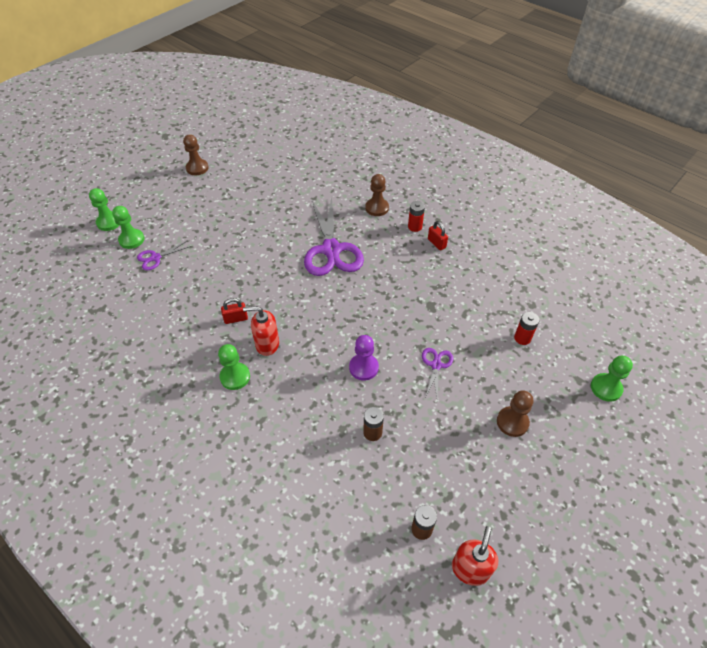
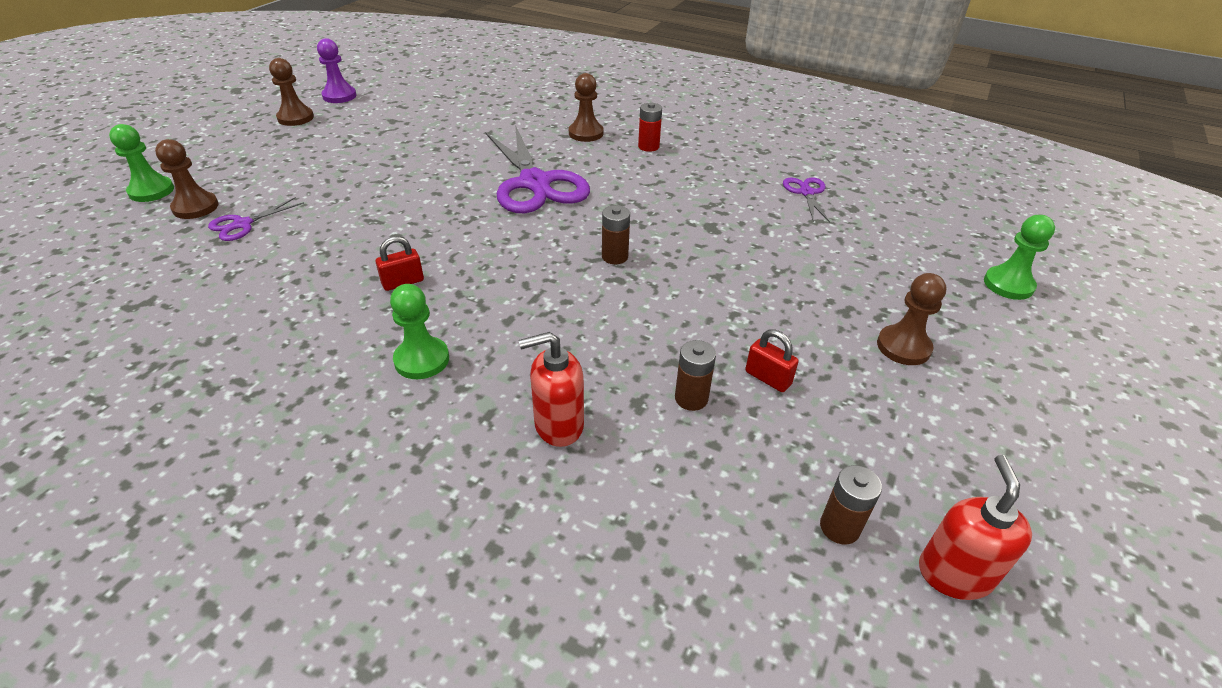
camera: 15 degrees left, 10 degrees down
green pawn [112,206,145,249] -> brown pawn [155,139,219,219]
red soap dispenser [243,306,279,356] -> red soap dispenser moved to [519,332,584,447]
purple pawn [349,335,379,381] -> purple pawn moved to [317,38,357,103]
purple scissors [422,348,453,402] -> purple scissors moved to [783,178,830,222]
red padlock [428,221,448,250] -> red padlock moved to [745,329,799,392]
red battery [514,312,539,345] -> none
none -> brown battery [602,205,630,264]

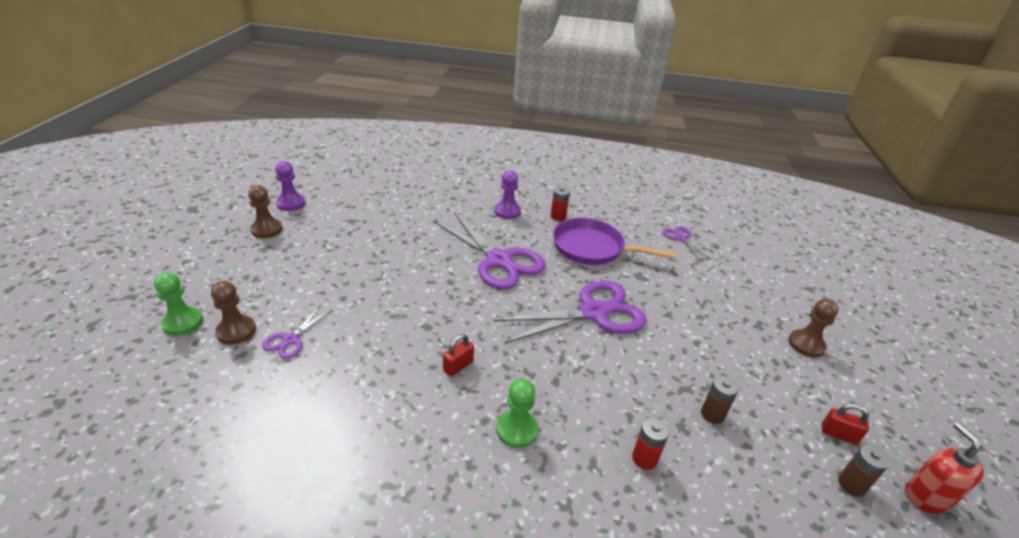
camera: 20 degrees left, 5 degrees down
red soap dispenser [519,332,584,447] -> red battery [632,418,669,470]
brown pawn [569,73,604,142] -> purple pawn [495,170,521,219]
brown battery [602,205,630,264] -> purple scissors [494,280,647,344]
red padlock [745,329,799,392] -> red padlock moved to [822,403,869,445]
green pawn [984,215,1055,300] -> none
none -> purple pan [553,218,677,265]

